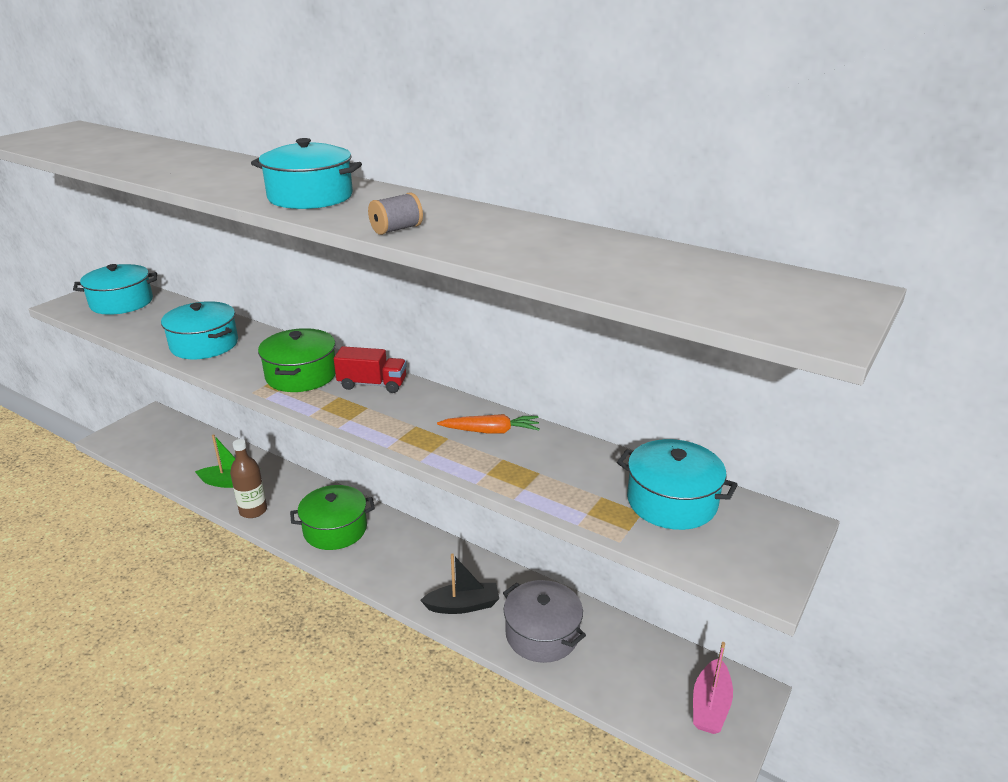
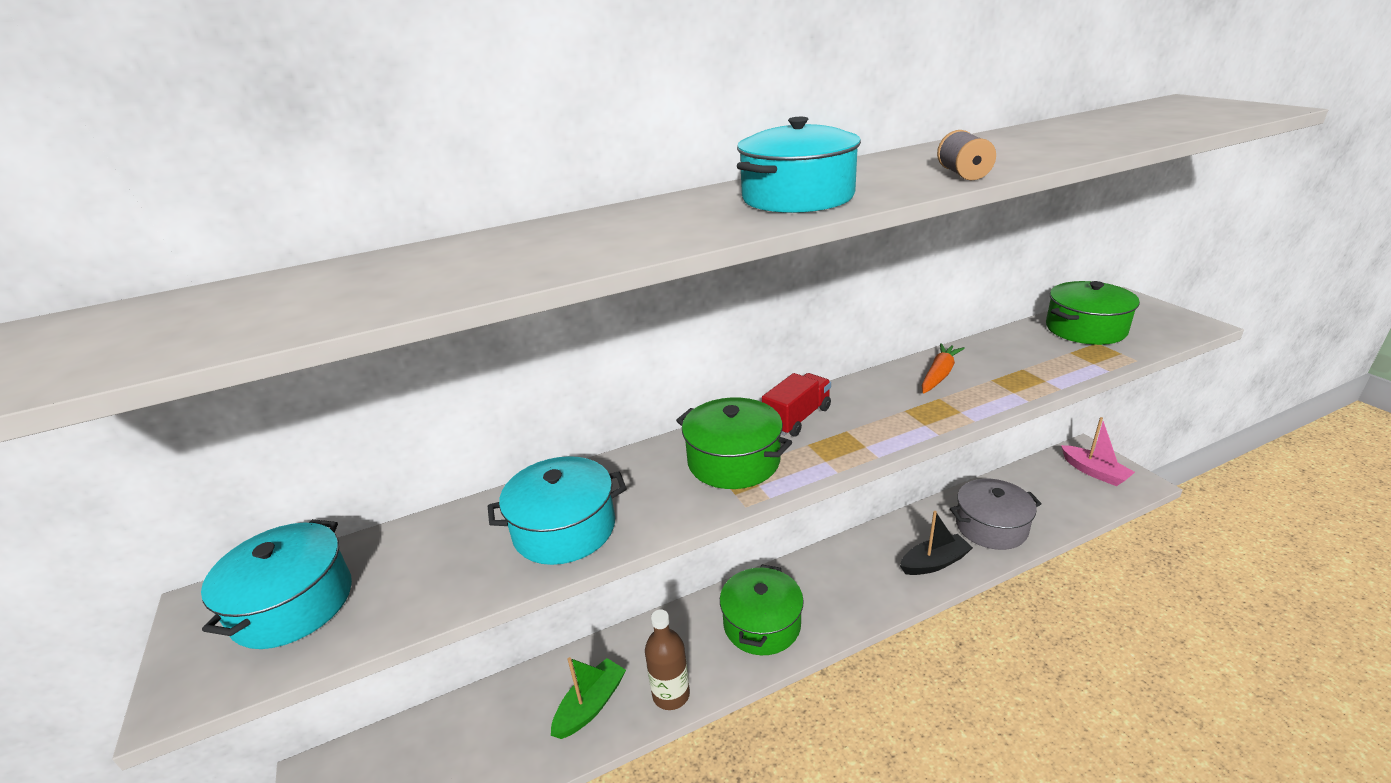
camera: 55 degrees left, 0 degrees up
black boat [420,553,499,614] -> black boat turned 45 degrees clockwise [900,511,973,575]
turquoise pot [617,439,738,530] -> green pot [1046,281,1140,345]

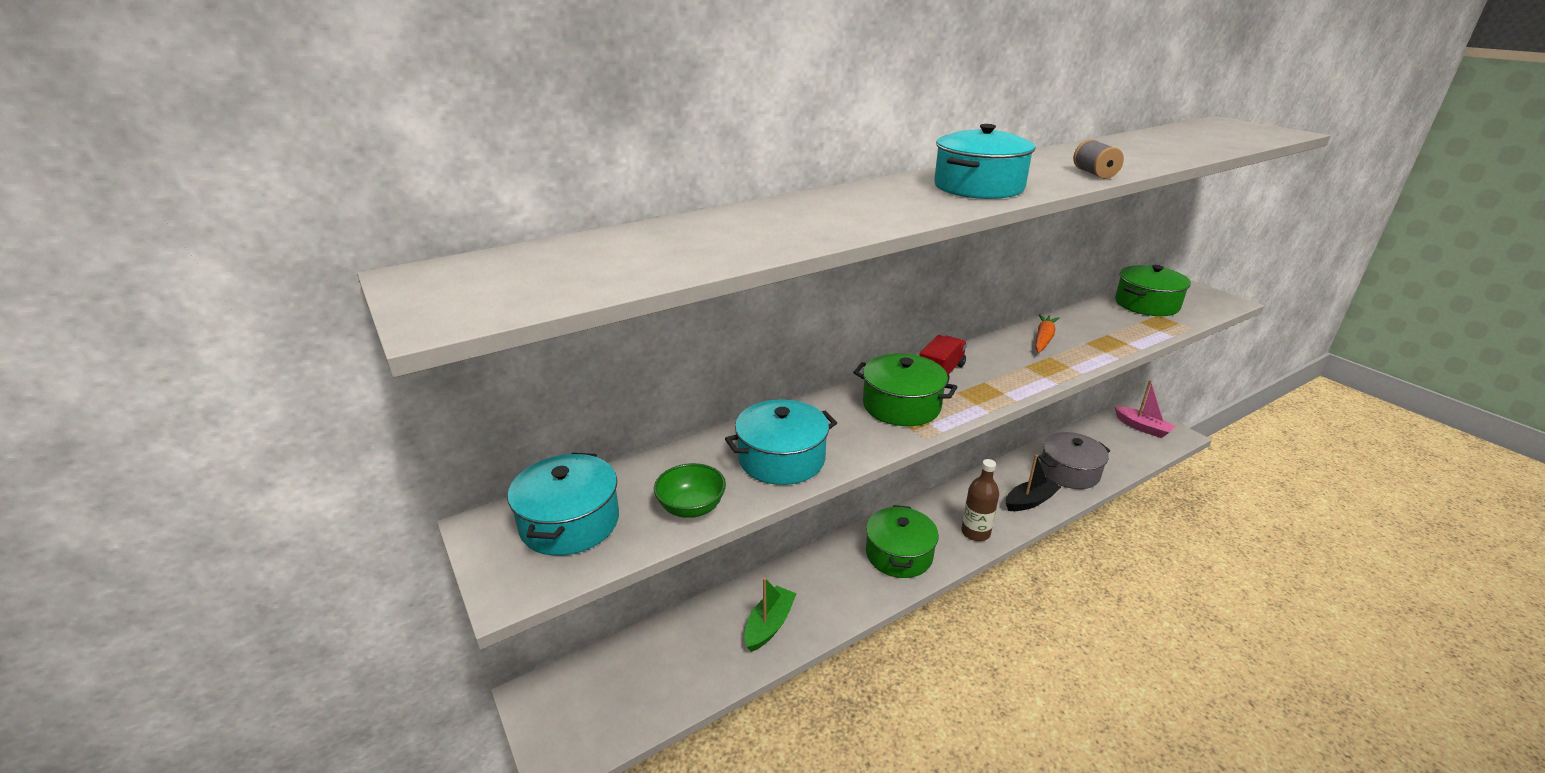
camera: 10 degrees left, 0 degrees up
brown bottle [645,609,690,710] -> brown bottle moved to [961,459,999,541]
none -> green bowl [654,463,726,518]

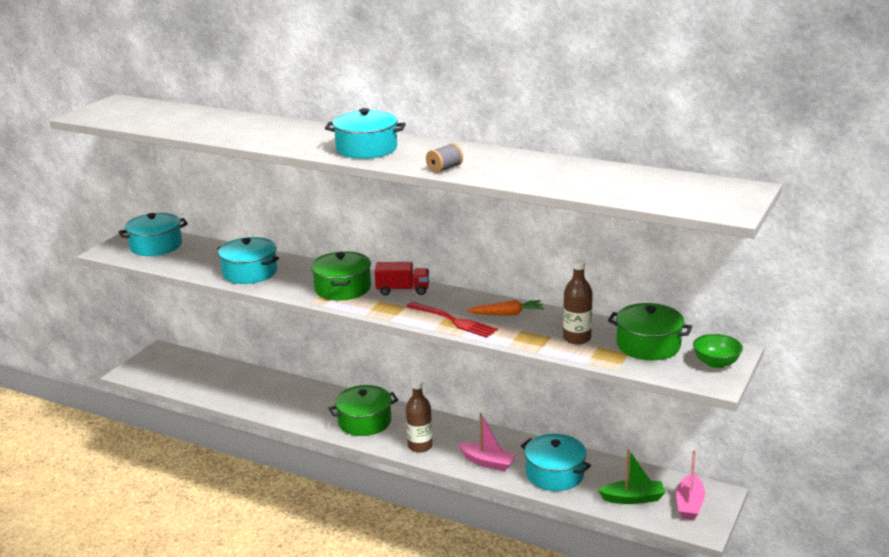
camera: 60 degrees right, 5 degrees down
green bowl [654,463,726,518] -> green bowl moved to [693,334,743,368]
green boat [744,577,796,652] -> green boat moved to [598,449,666,504]
black boat [1006,455,1061,511] -> pink boat [458,413,517,471]
grey pot [1038,432,1110,489] -> turquoise pot [521,434,591,491]
none -> red fork [406,302,498,338]
none -> brown bottle [563,259,593,344]

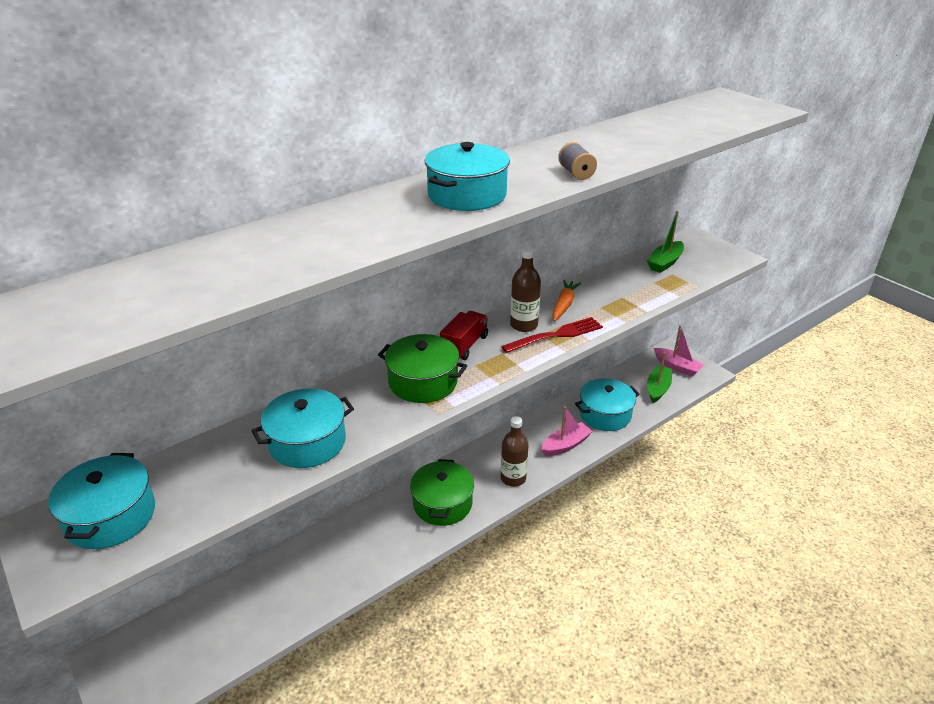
camera: 65 degrees left, 10 degrees up
brown bottle [563,259,593,344] -> brown bottle moved to [510,247,541,332]
green pot [608,303,693,360] -> green boat [647,211,684,273]
green bowl [693,334,743,368] -> none

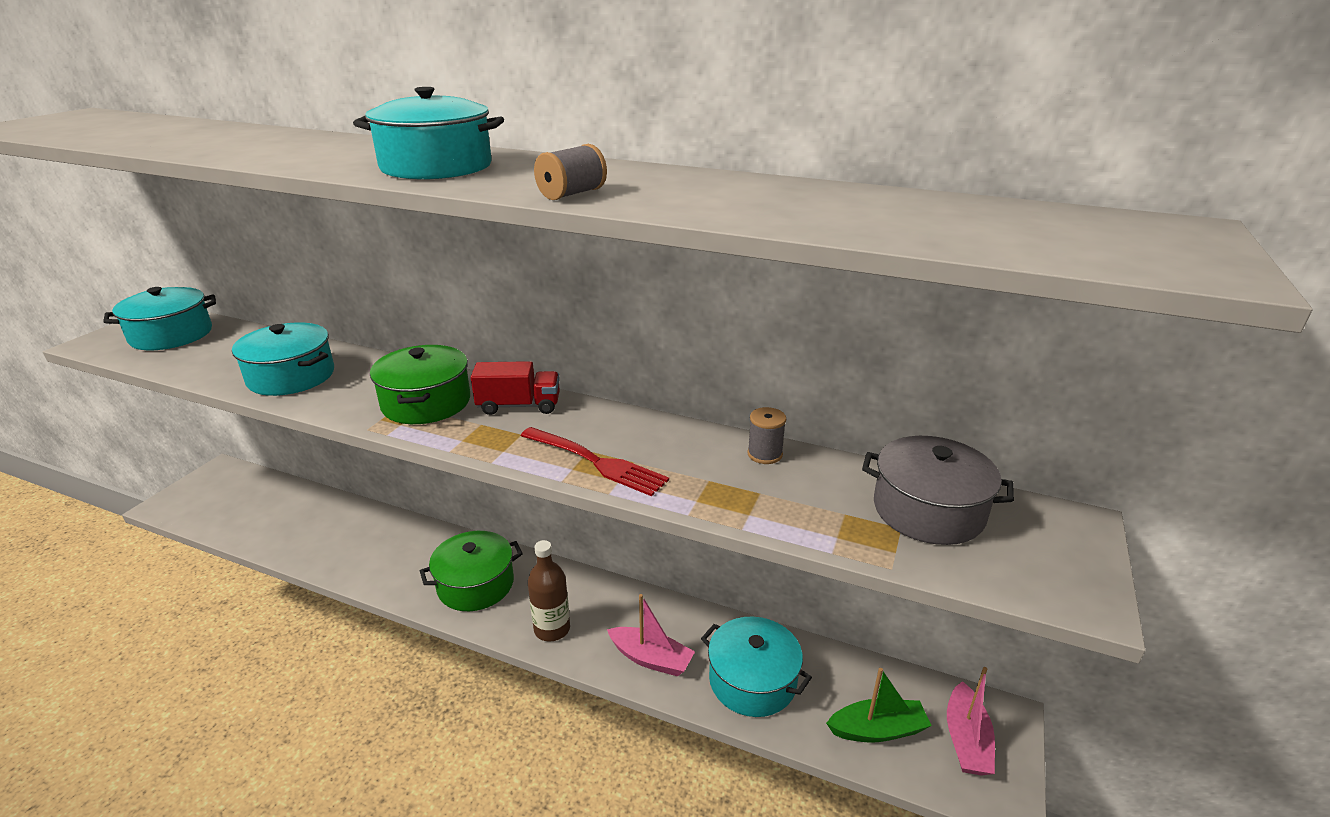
camera: 60 degrees right, 5 degrees down
brown bottle [510,247,541,332] -> none
orange carrot [552,280,581,321] -> none
green boat [647,211,684,273] -> grey pot [862,436,1014,545]
none -> grey spool [747,407,786,464]

